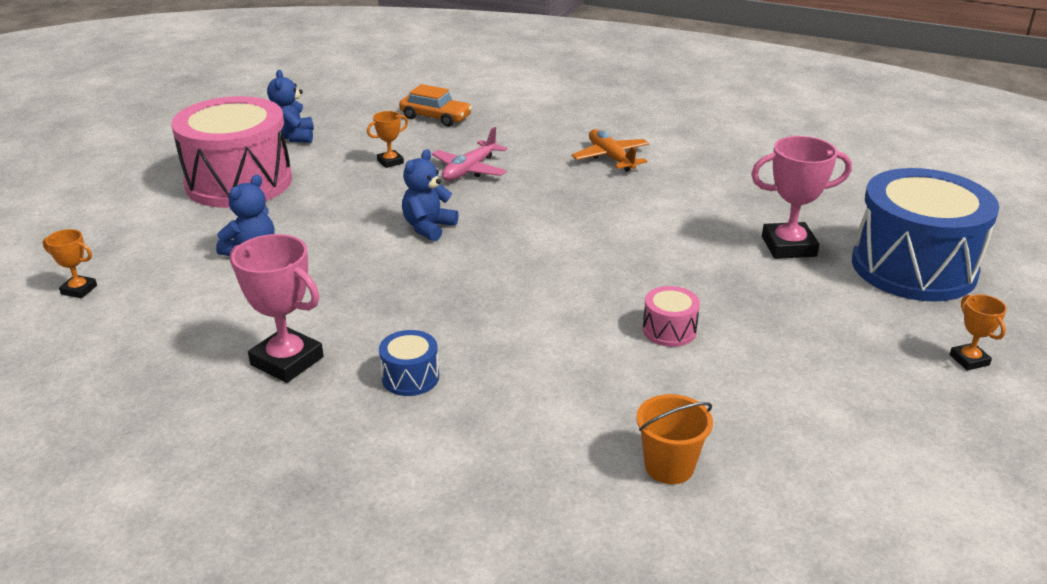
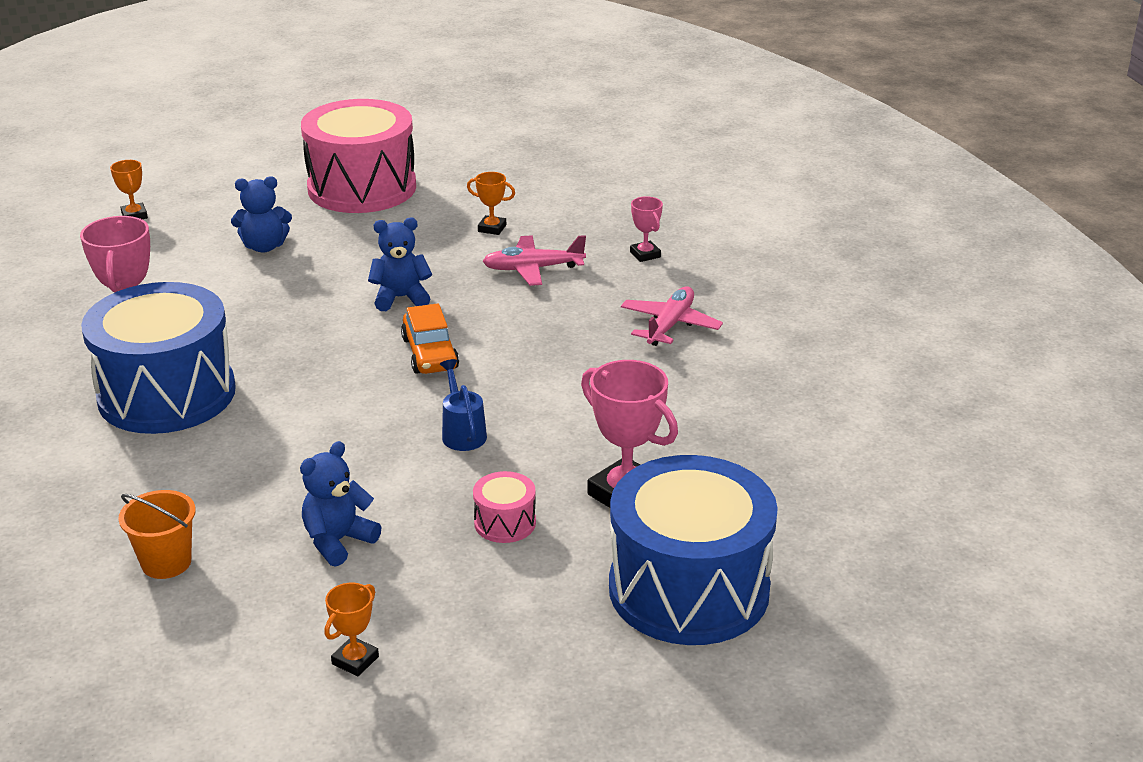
camera: 50 degrees right, 0 degrees up
blue teddy bear [267,70,314,143] -> blue teddy bear moved to [300,441,382,567]
blue drum [379,330,439,396] -> blue drum [81,282,236,434], size x2.46
orange car [399,84,472,127] -> orange car moved to [401,303,459,374]
orange plane [572,129,649,172] -> pink plane [621,286,723,346]
pink drum [643,286,700,347] -> pink drum moved to [473,471,536,543]
orange trophy [949,294,1007,371] -> orange trophy moved to [324,583,379,676]
none -> blue watering can [440,359,487,451]
none -> pink trophy [630,196,663,262]

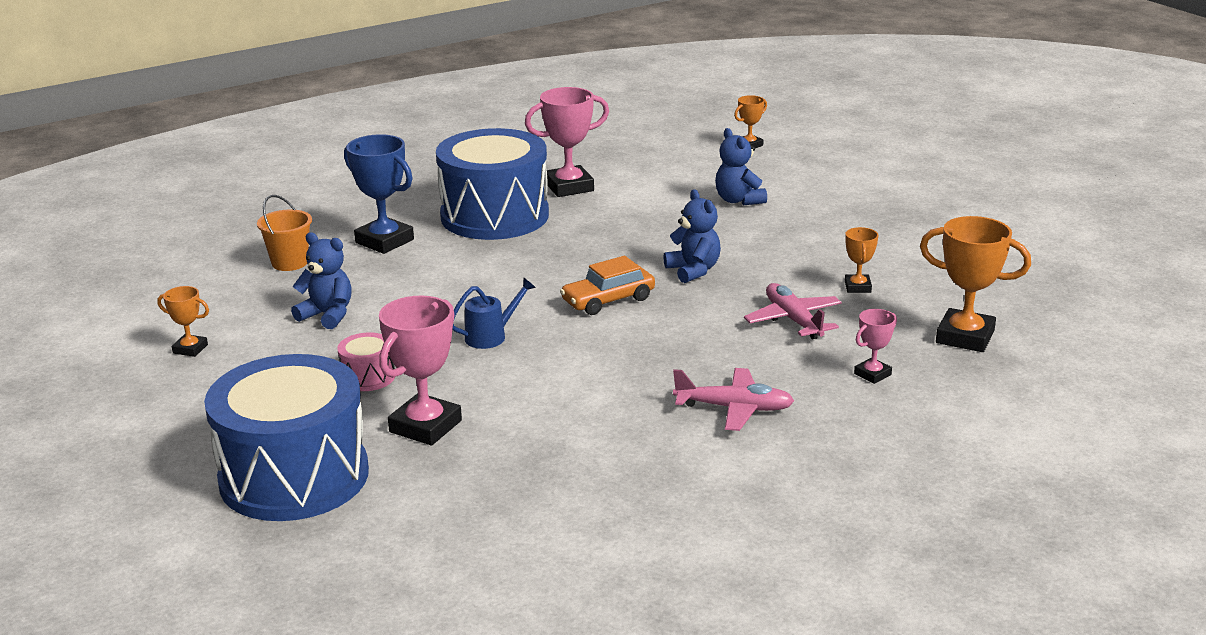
camera: 75 degrees right, 5 degrees down
pink drum [301,99,416,213] -> none
none -> blue trophy [344,134,414,254]
none -> orange trophy [920,216,1031,352]

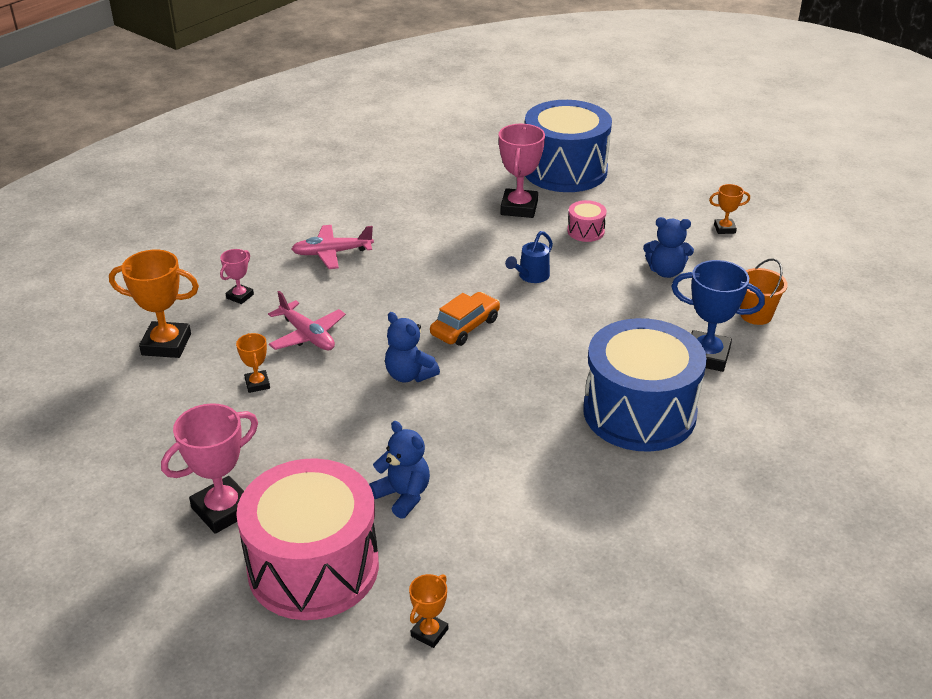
camera: 160 degrees right, 10 degrees up
pink trophy [525,87,609,197] -> pink trophy moved to [161,403,258,534]
none -> pink drum [236,458,379,620]

